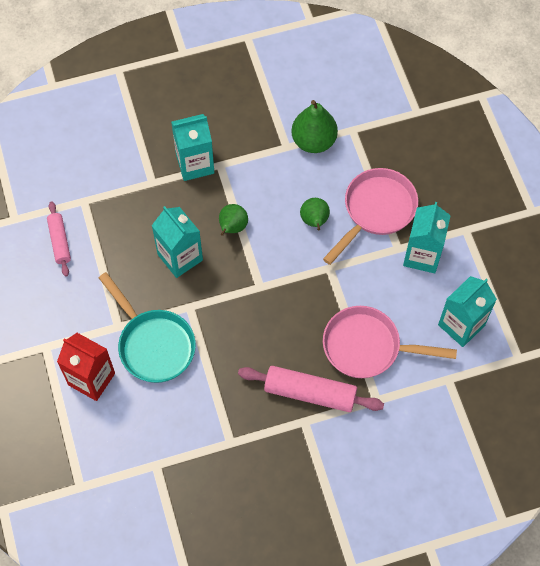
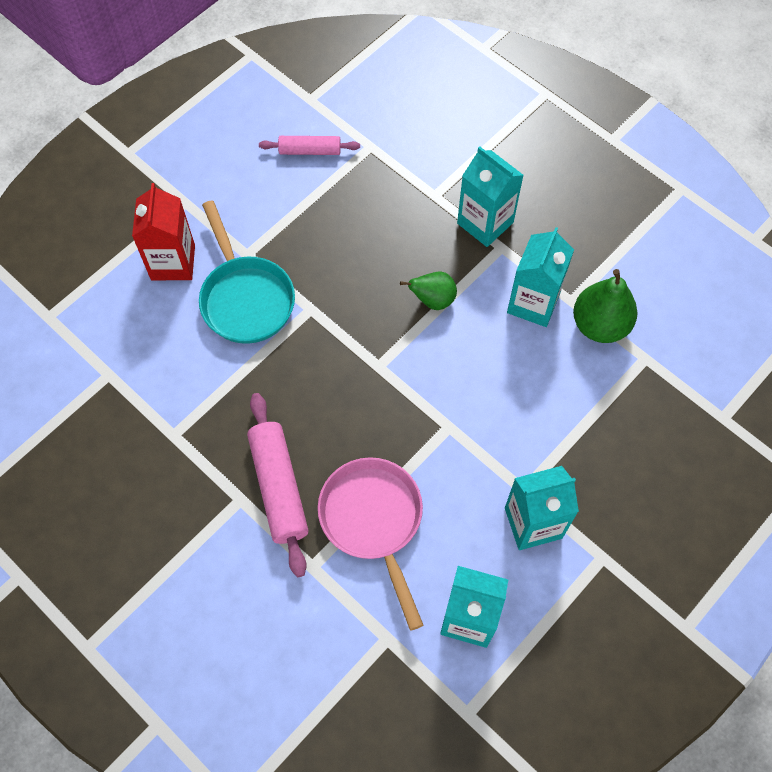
camera: 60 degrees right, 0 degrees up
pink rolling pin [47,201,71,277] -> pink rolling pin turned 45 degrees clockwise [259,136,360,155]
turquoise pan [99,272,196,383] -> turquoise pan turned 45 degrees counterclockwise [199,200,295,344]
turquoise carton [152,206,203,278] -> turquoise carton moved to [507,227,574,327]
green pear [300,198,330,230] -> none
pink pan [323,168,418,265] -> none

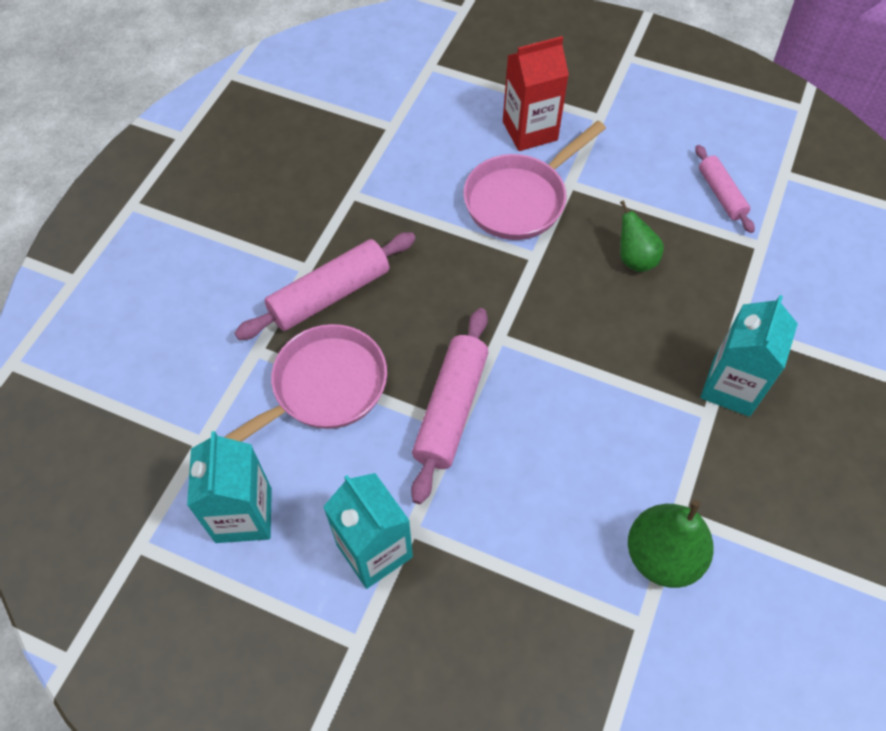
camera: 70 degrees right, 5 degrees down
turquoise pan [199,200,295,344] -> pink pan [463,121,606,240]
green pear [400,272,457,310] -> green pear moved to [620,200,664,272]
turquoise carton [507,227,574,327] -> none
none -> pink rolling pin [411,308,489,504]

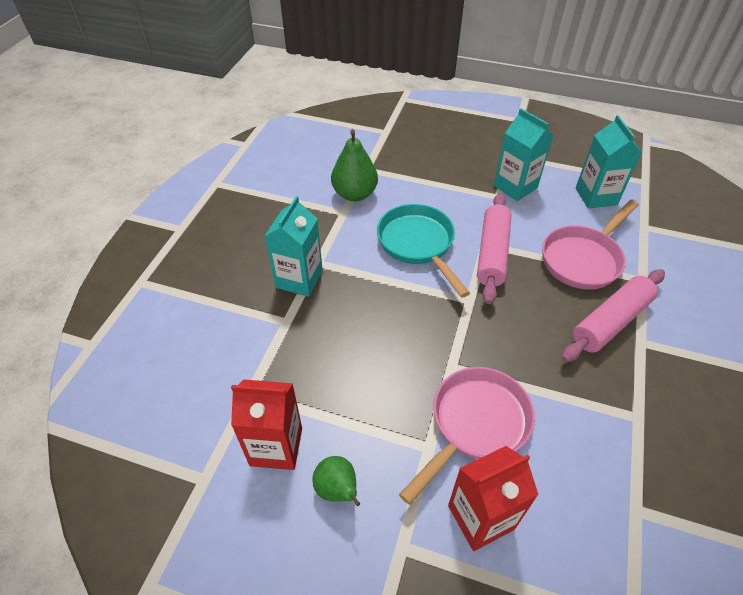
camera: 175 degrees right, 10 degrees down
green pear [620,200,664,272] -> green pear moved to [312,456,360,506]
pink rolling pin [695,145,755,233] -> red carton [231,379,302,470]
none -> turquoise pan [377,204,470,298]

